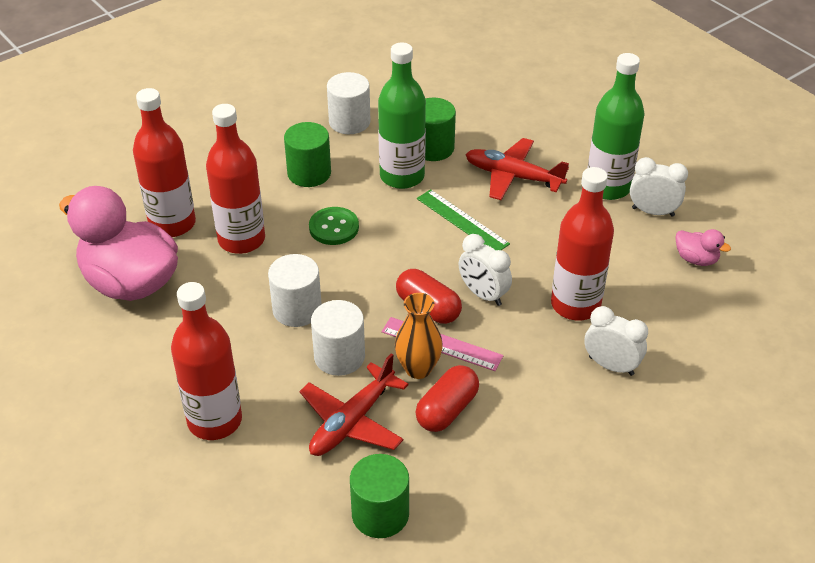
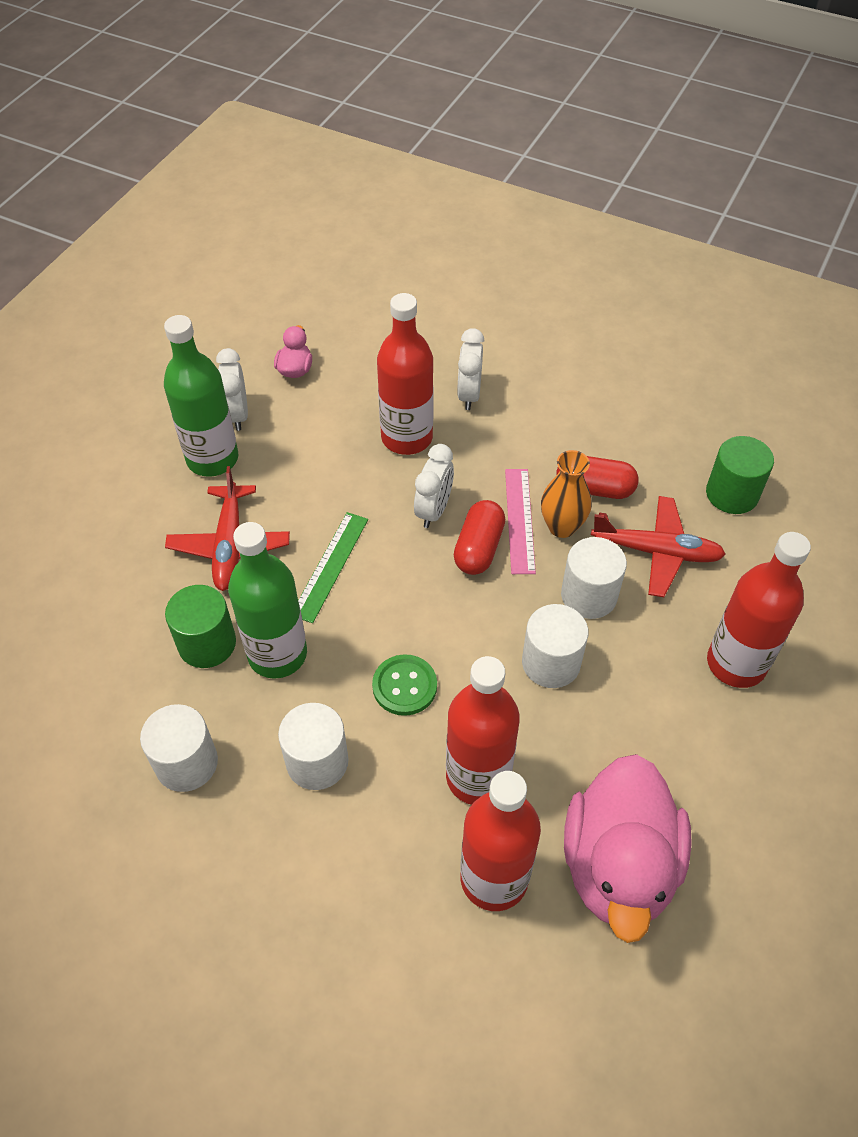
camera: 115 degrees left, 10 degrees up
green cylinder [284,122,331,187] -> white cylinder [278,703,349,790]

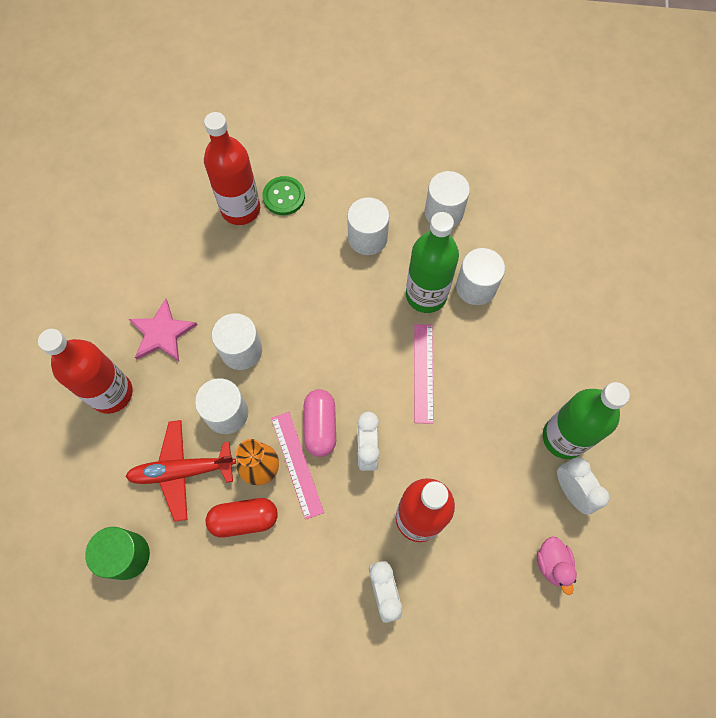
camera: 160 degrees right, 15 degrees up
red plane [165,466,290,591] -> none
green cylinder [165,585,236,668] -> white cylinder [456,248,505,305]
green ruler [298,512,368,623] -> pink ruler [414,324,434,424]
green button [372,654,437,716] -> green button moved to [263,176,305,215]
red bottle [446,656,520,805] -> none
red capsule [454,500,505,575] -> pink capsule [304,389,336,457]
pink duck [564,754,692,943] -> none
none -> pink star [129,299,197,361]

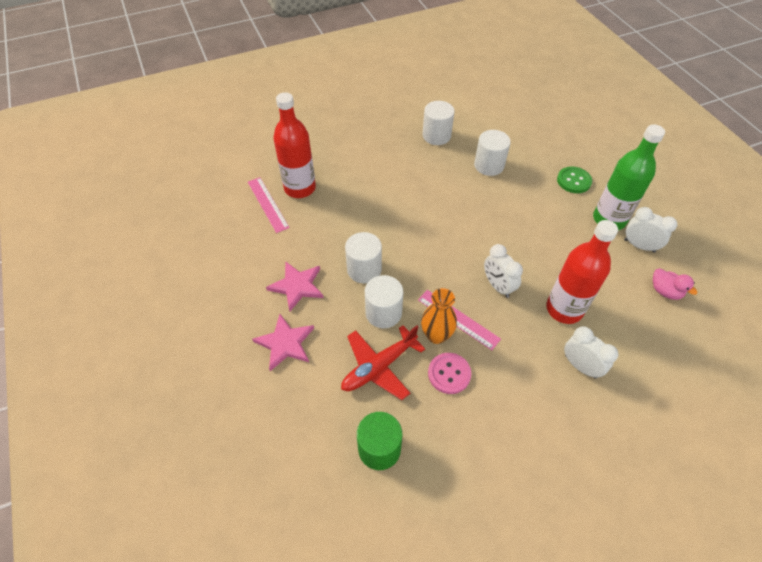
camera: 30 degrees left, 15 degrees down
red bottle [38,329,133,414] -> pink star [252,314,314,371]
red capsule [206,498,278,538] -> pink button [428,353,471,394]
green button [263,176,305,215] -> green button moved to [557,166,592,193]
pink capsule [304,389,336,457] -> none
white cylinder [347,197,389,255] -> none
green bottle [406,212,459,313] -> none
pink ruler [414,324,434,424] -> pink ruler moved to [248,177,290,233]

